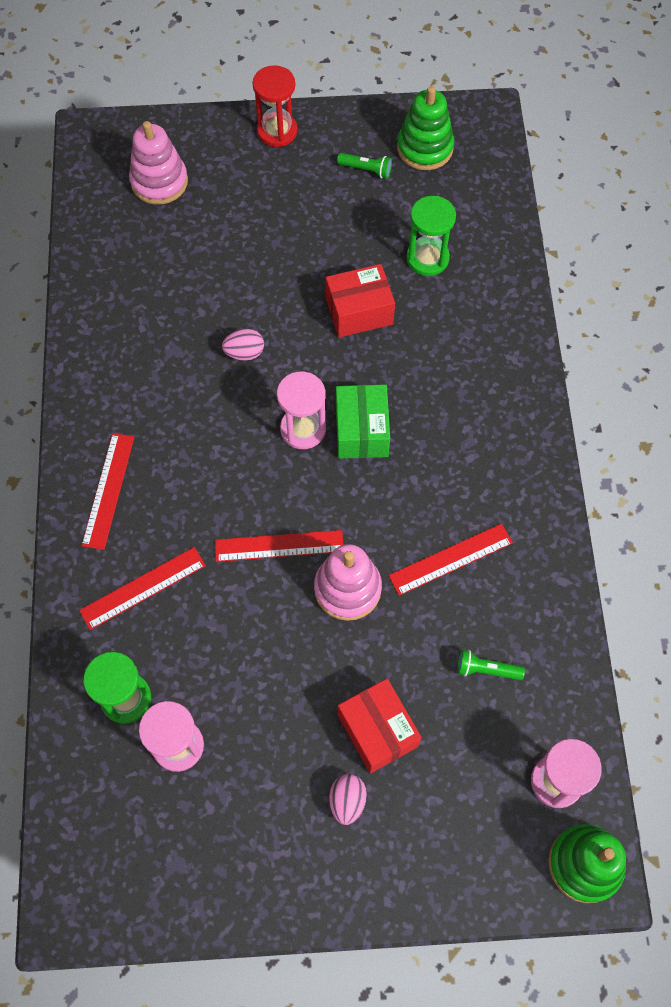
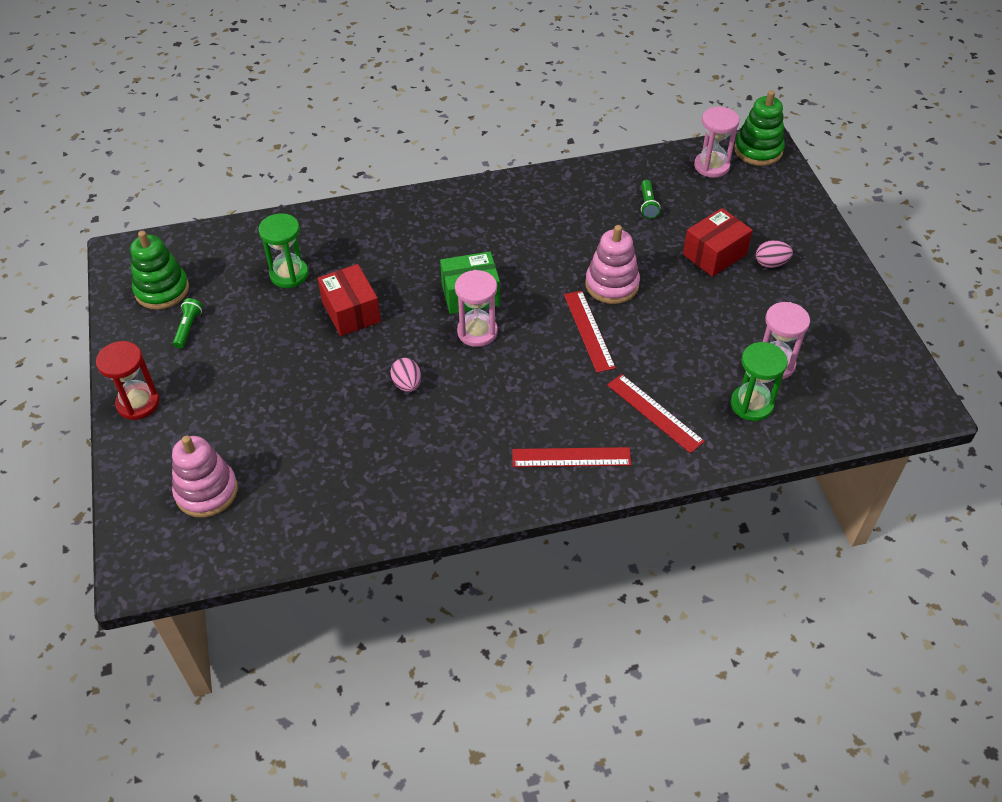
camera: 100 degrees left, 15 degrees down
red ruler [388,523,513,596] -> none

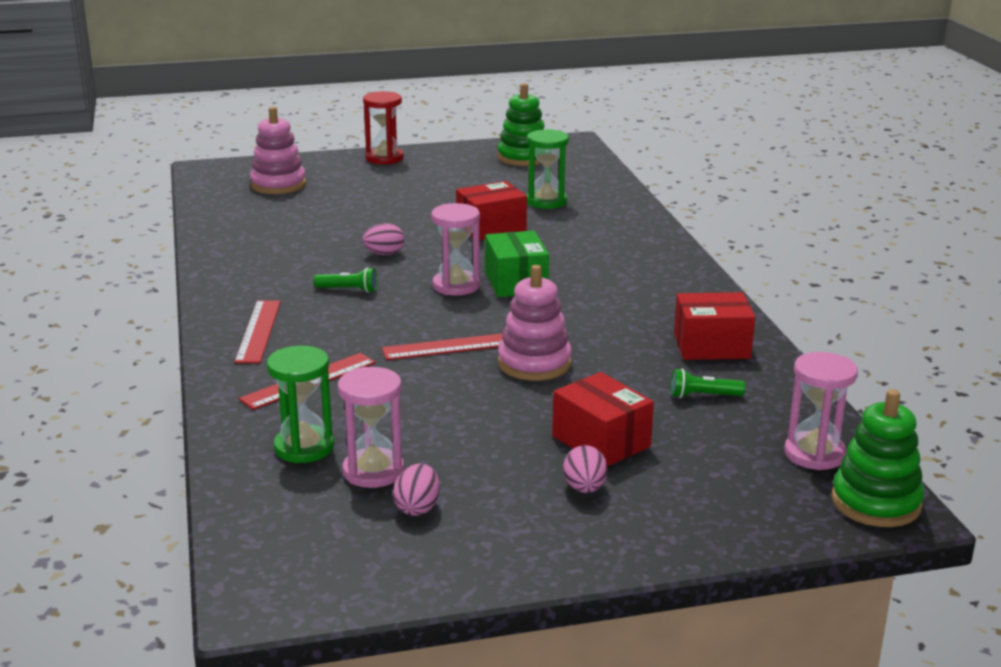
camera: 90 degrees right, 25 degrees down
green flashlight [173,298,203,348] -> green flashlight moved to [314,267,377,293]
none -> pink egg [393,464,440,516]
none -> red box [674,292,755,360]

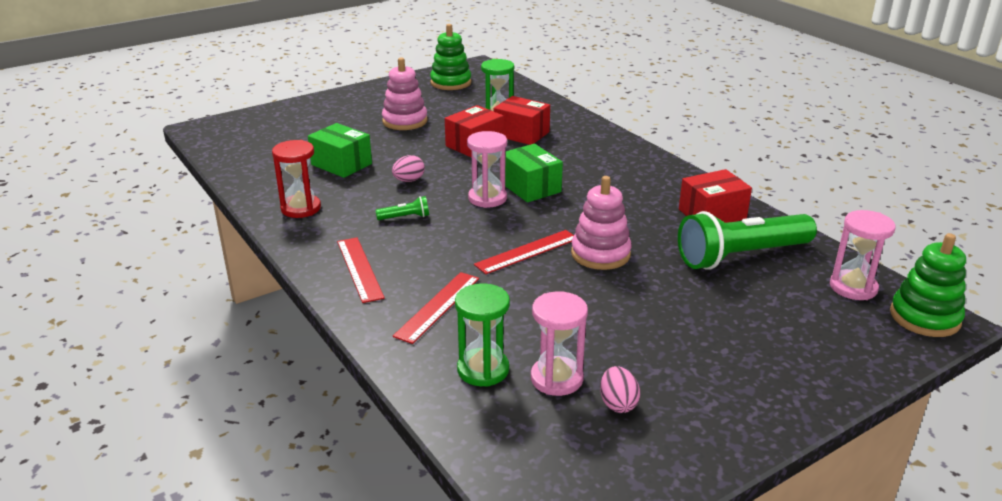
camera: 20 degrees left, 5 degrees up
pink stacking toy [250,107,306,194] -> pink stacking toy moved to [382,57,428,130]
red hourglass [363,91,403,164] -> red hourglass moved to [272,140,321,218]
red box [552,372,654,466] -> red box moved to [494,96,550,145]
pink egg [563,445,608,493] -> none
green flashlight [671,369,745,398] -> green flashlight [678,211,817,270], size x2.49
none -> green box [308,123,372,178]

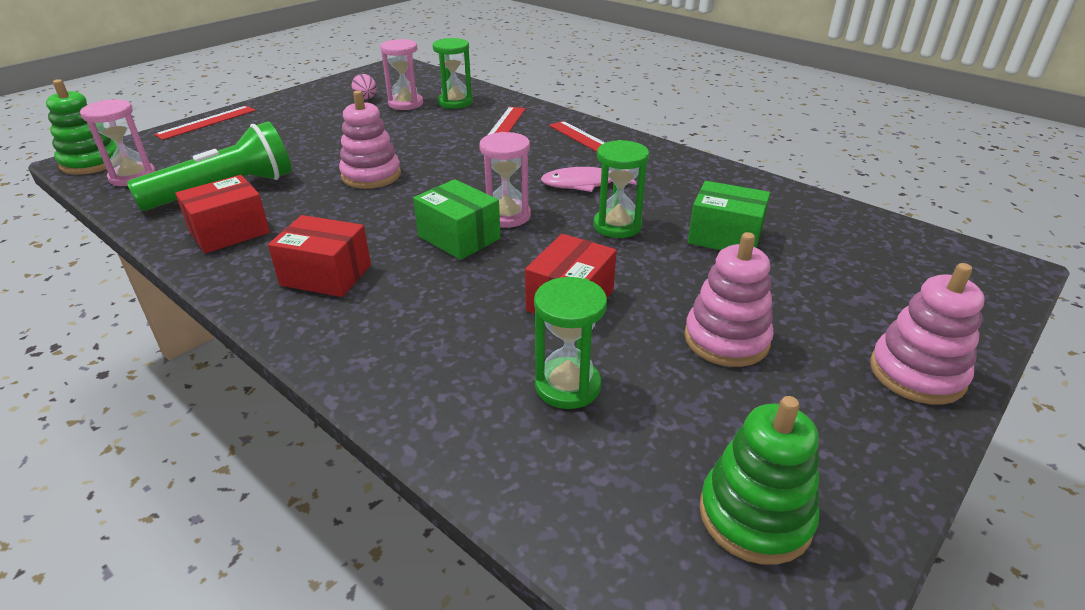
camera: 165 degrees right, 5 degrees up
red hourglass [272,140,321,218] -> none
green flashlight [375,196,429,220] -> pink fish [541,167,637,192]
pink egg [392,155,425,182] -> green hourglass [594,140,649,238]
red ruler [474,230,574,274] -> red ruler moved to [154,106,256,140]
red box [494,96,550,145] -> red box moved to [268,215,371,297]
none -> pink stacking toy [870,263,984,405]

